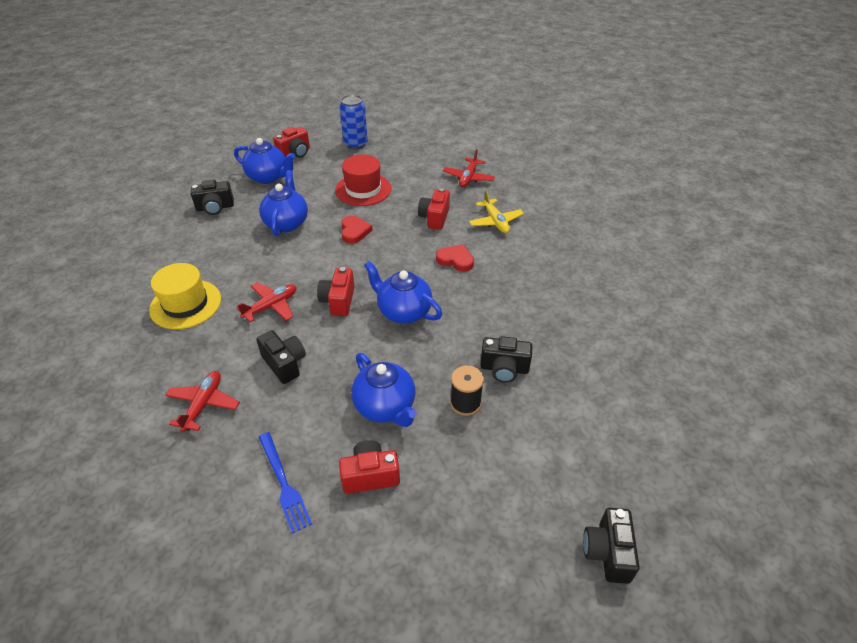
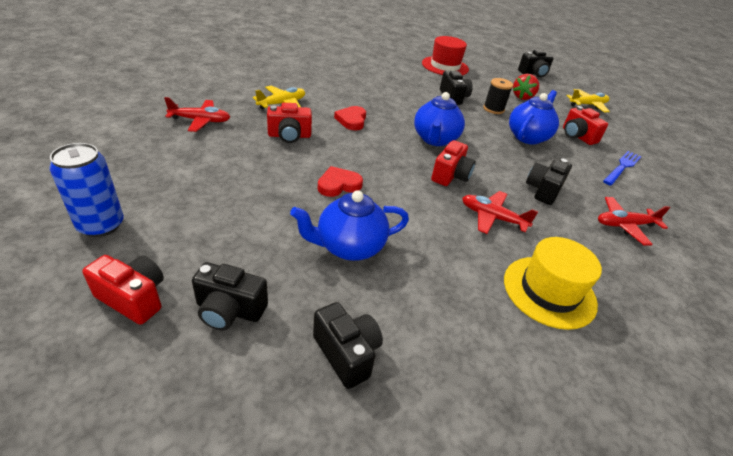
camera: 115 degrees left, 5 degrees down
blue teapot [234,138,295,184] -> black camera [192,262,268,330]
red camera [317,267,355,316] -> red camera turned 45 degrees counterclockwise [431,140,476,186]
red hat [335,155,392,206] -> red hat moved to [422,36,469,75]
none -> red strawberry [513,74,539,100]
none -> yellow plane [566,89,610,112]

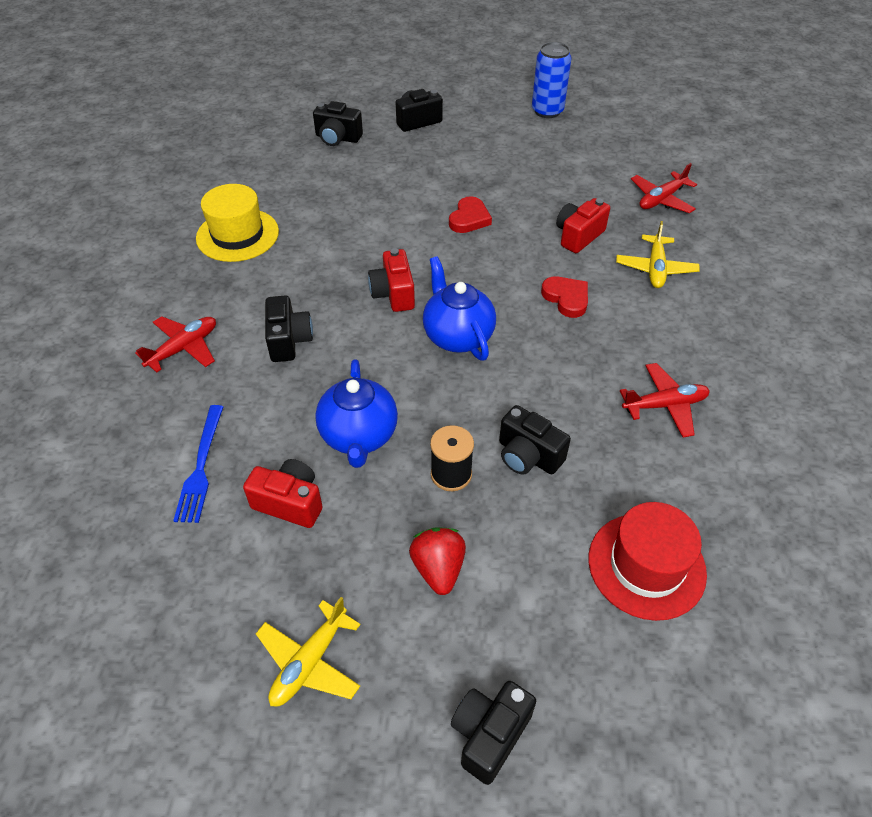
camera: 145 degrees right, 10 degrees up
red camera [82,255,164,325] -> none
blue teapot [290,190,409,261] -> none
red plane [462,191,539,234] -> red plane moved to [620,363,710,437]

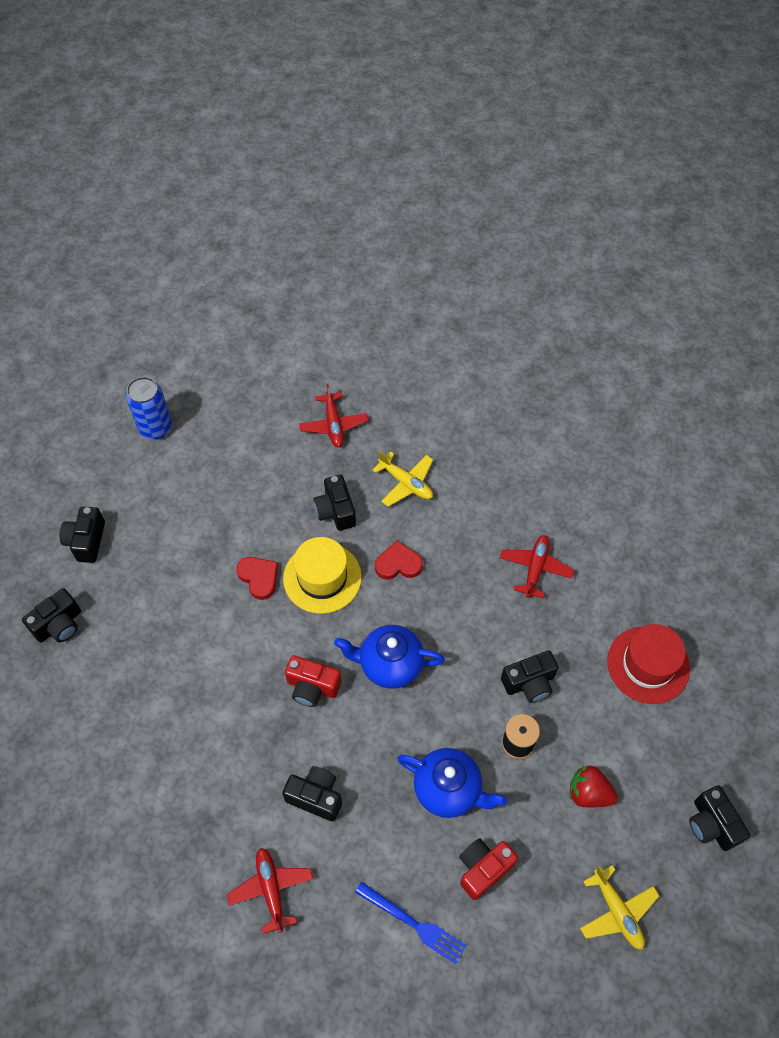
camera: 60 degrees left, 10 degrees up
yellow hat [196,184,279,262] -> yellow hat moved to [283,537,362,614]
red camera [556,198,610,253] -> black camera [313,475,356,531]

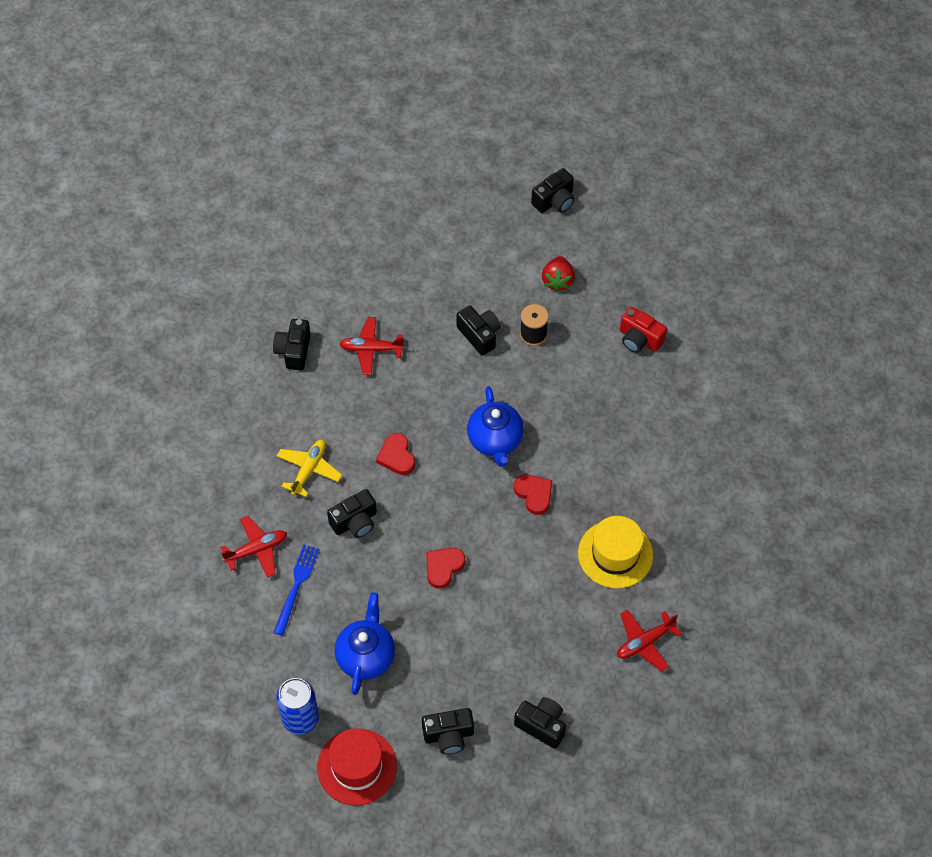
camera: 105 degrees left, 0 degrees up
red plane [227,848,313,934] -> red plane moved to [617,610,682,672]
black camera [282,766,342,821] -> black camera moved to [273,319,311,371]
yellow hat [283,537,362,614] -> yellow hat moved to [578,516,653,588]
red camera [285,655,341,707] -> red heart [514,474,552,515]
blue fork [355,881,467,964] -> blue fork moved to [273,544,319,636]
blue teapot [397,748,507,818] -> blue teapot moved to [334,593,395,695]
yellow plane [580,865,659,950] -> none
red hat [607,624,690,704] -> red hat moved to [317,729,397,805]

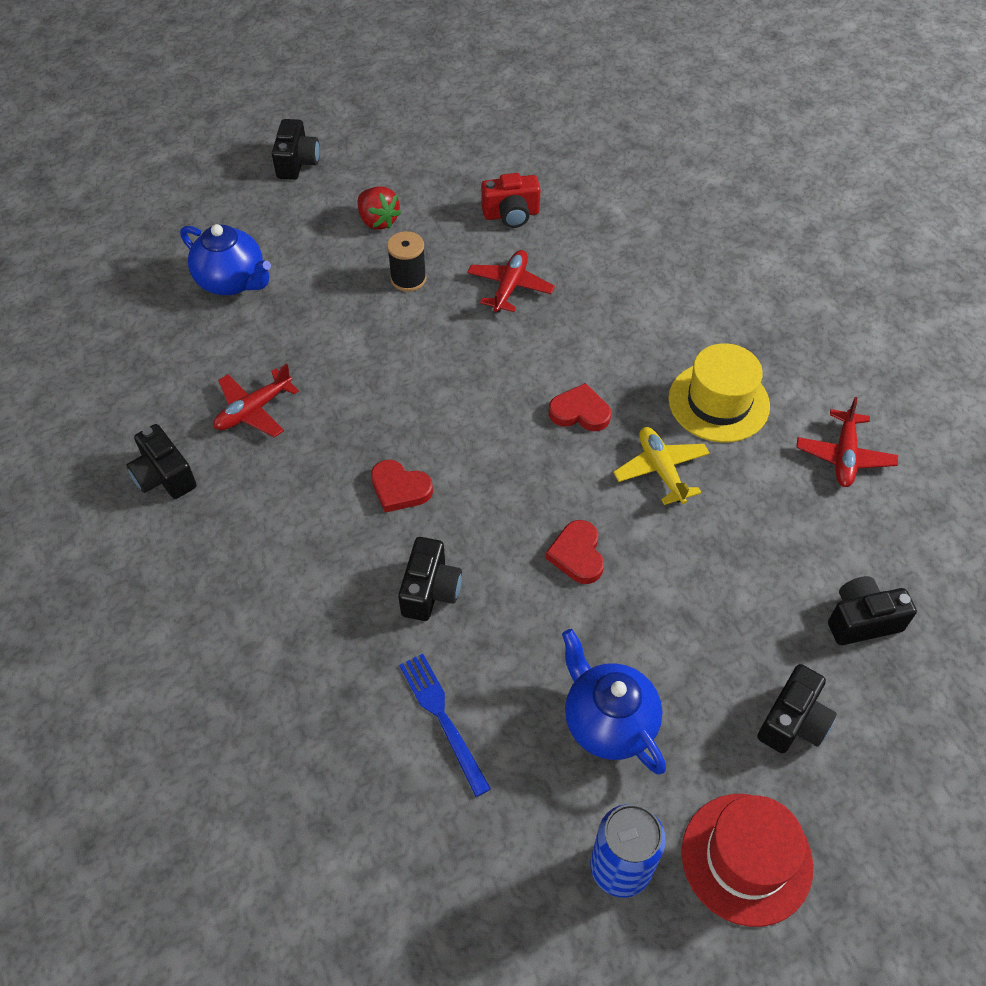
camera: 45 degrees left, 5 degrees down
red plane [220,516,287,578] -> red plane moved to [467,250,555,313]
yellow plane [277,440,342,497] -> yellow plane moved to [613,427,710,505]
black camera [457,305,501,356] -> none
blue teapot [467,386,524,467] -> blue teapot moved to [180,224,271,295]

